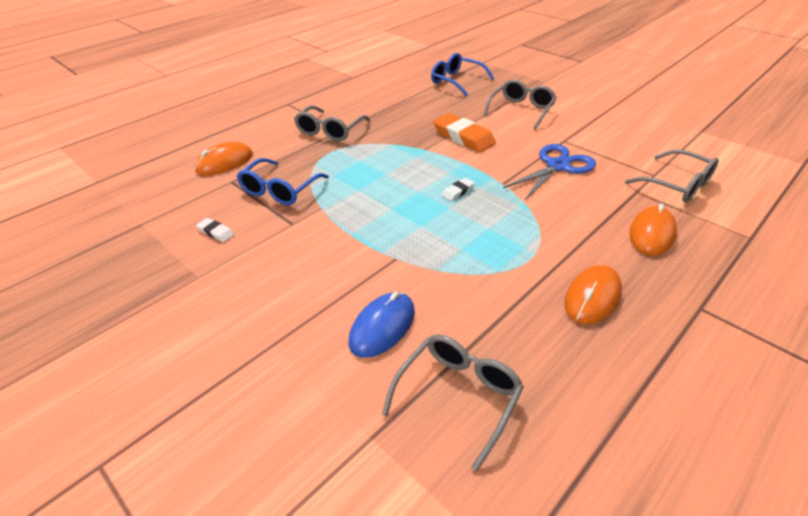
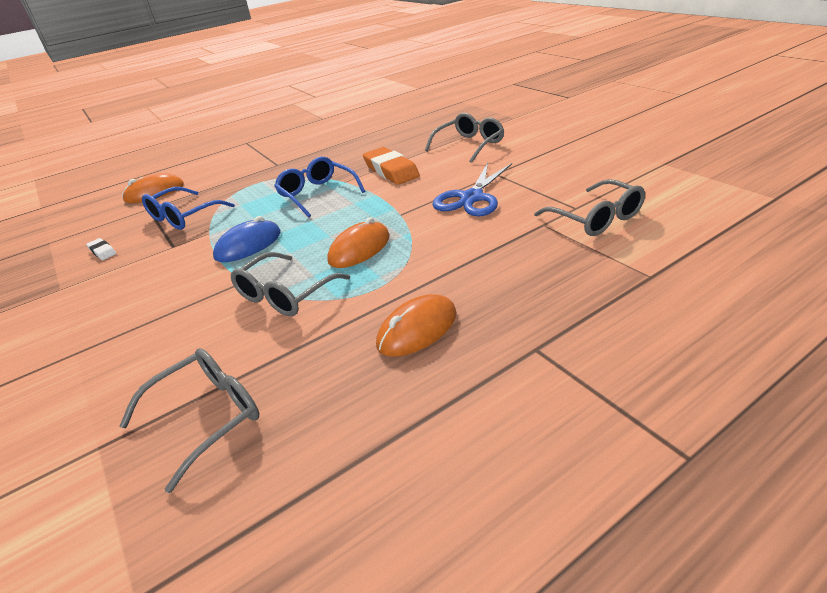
camera: 15 degrees right, 5 degrees down
grey glasses [294,106,370,141] -> grey glasses moved to [231,252,350,316]
blue mouse [348,292,415,358] -> blue mouse moved to [213,216,281,262]
blue glasses [431,53,494,97] -> blue glasses moved to [274,157,365,217]
white eraser [442,178,475,201] -> none
blue scissors [503,144,596,200] -> blue scissors turned 150 degrees clockwise [432,163,512,217]
orange mouse [629,203,677,256] -> orange mouse moved to [327,218,390,268]

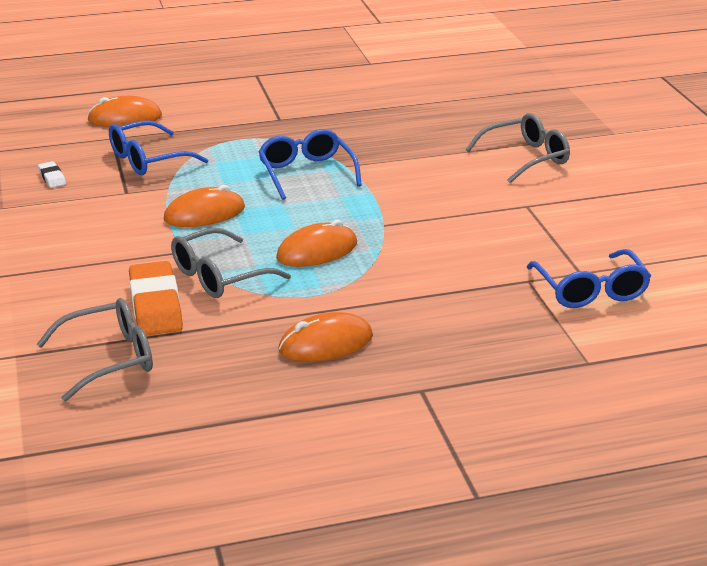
camera: 15 degrees right, 5 degrees down
blue mouse [213,216,281,262] -> orange mouse [164,185,245,227]
orange eraser [363,147,420,185] -> orange eraser moved to [129,261,183,336]
blue scissors [432,163,512,217] -> none
grey glasses [534,179,645,236] -> blue glasses [527,249,651,308]

